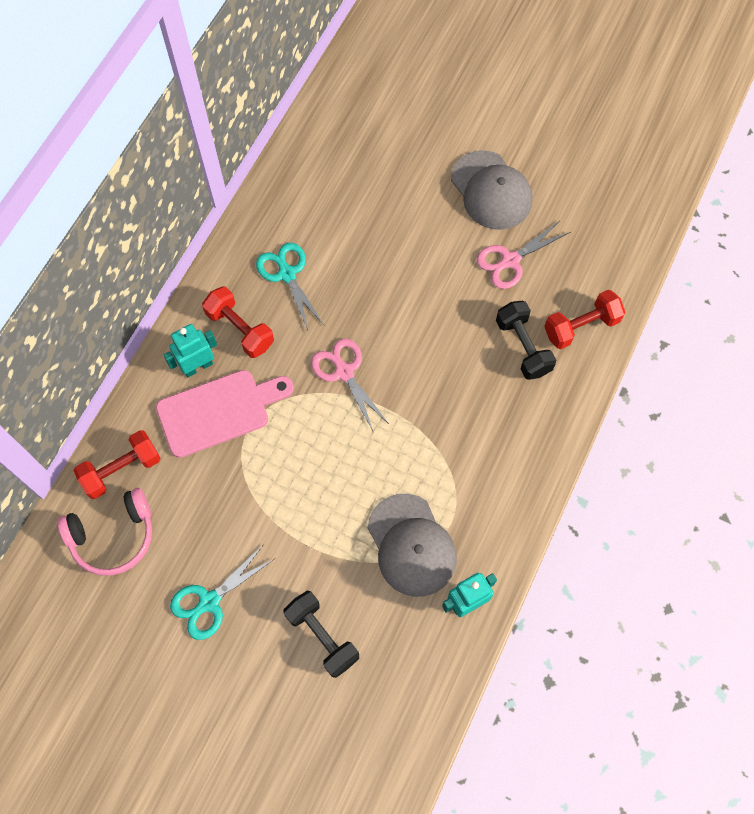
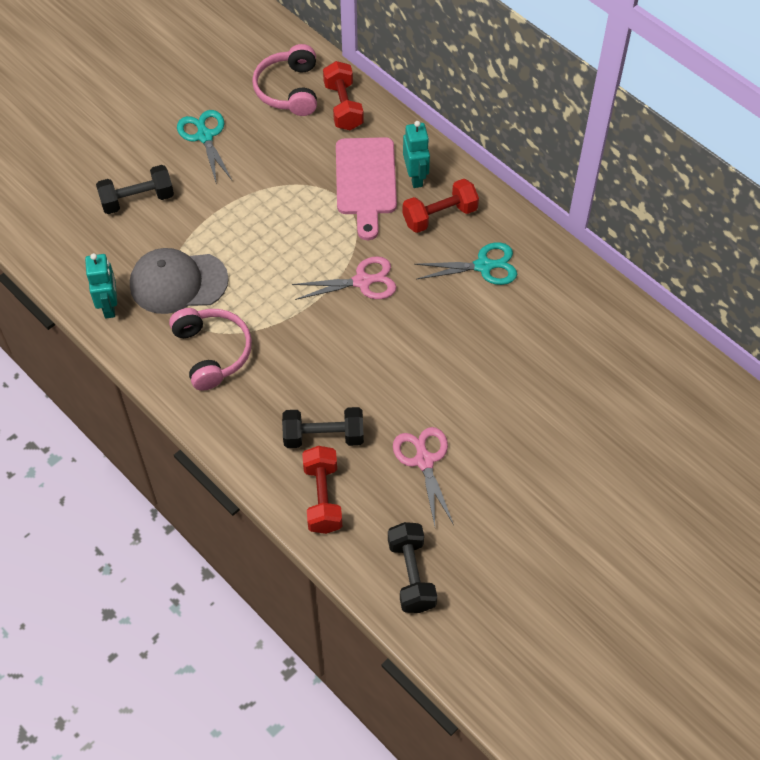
camera: 110 degrees right, 10 degrees down
grey cap [451,150,532,230] -> none
none -> pink headphones [169,308,252,391]
none -> black dumbbell [388,522,437,613]

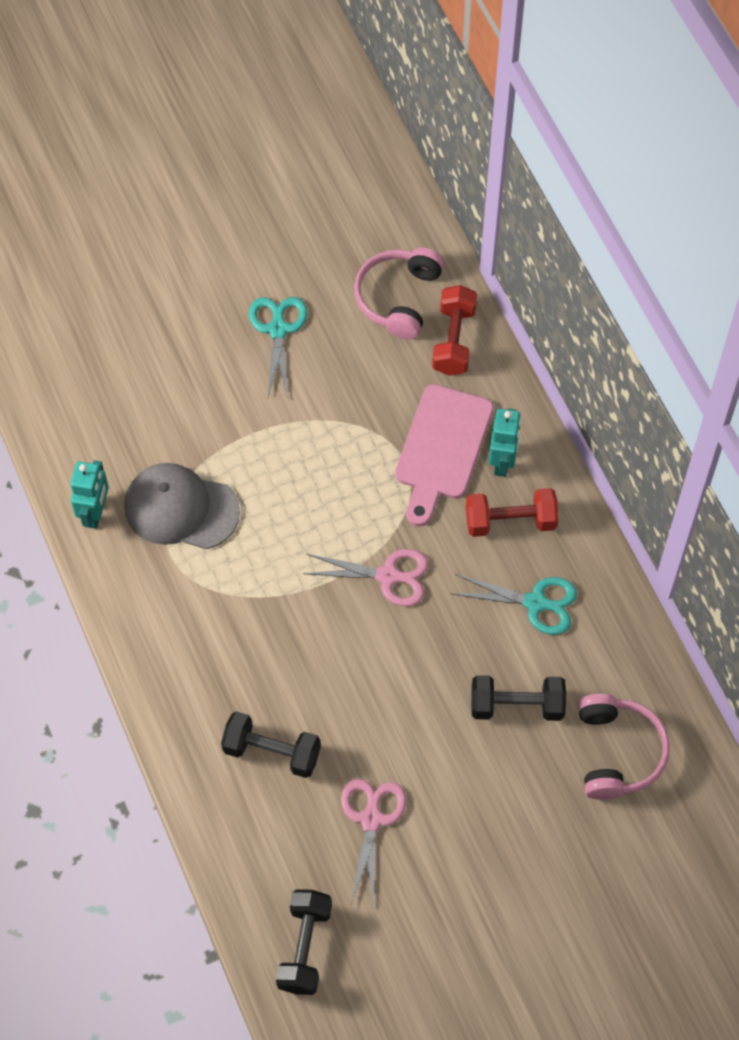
camera: 20 degrees right, 5 degrees up
black dumbbell [96,165,174,214] -> black dumbbell moved to [471,675,566,721]
pink headphones [169,308,252,391] -> pink headphones moved to [578,694,670,800]
red dumbbell [302,446,342,534] -> none

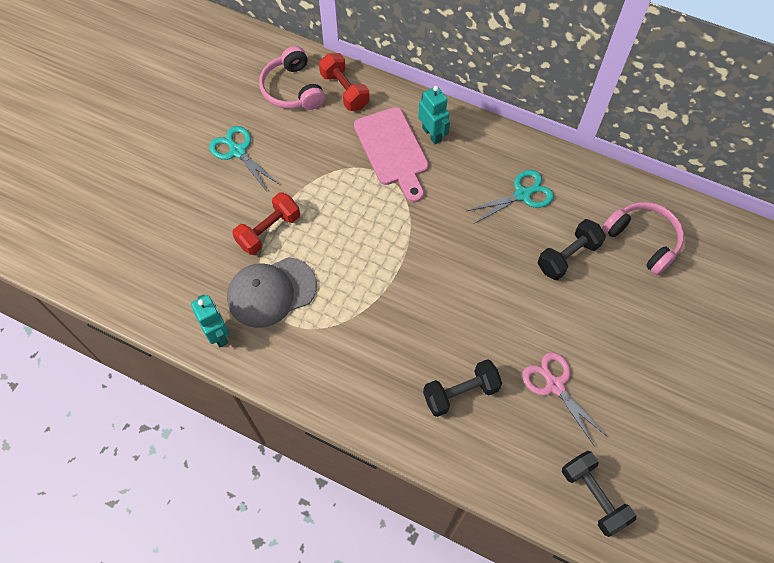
camera: 40 degrees left, 0 degrees up
pink scissors [303,549,429,606] -> none
red dumbbell [466,488,559,537] -> red dumbbell moved to [232,192,300,255]

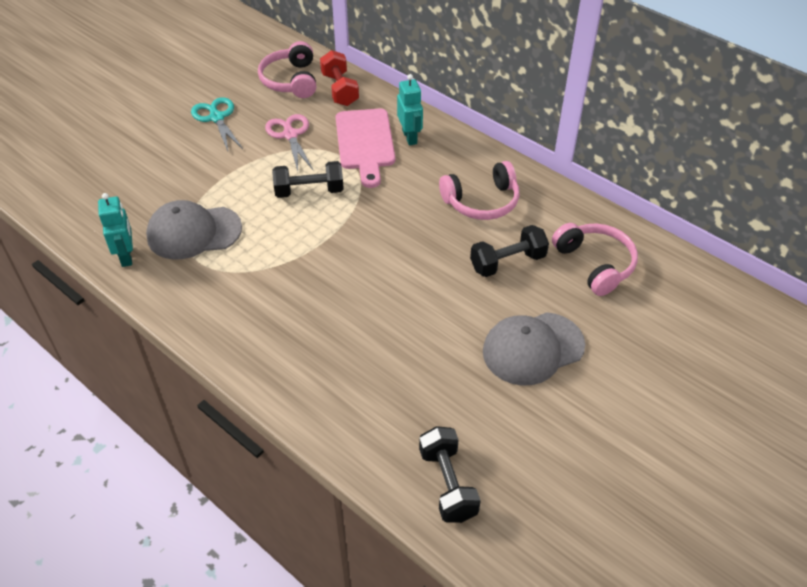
camera: 15 degrees right, 15 degrees down
red dumbbell [232,192,300,255] -> none
black dumbbell [423,359,502,417] -> black dumbbell moved to [272,161,344,198]
turquoise scissors [467,170,554,224] -> pink headphones [439,161,519,220]
pink scissors [522,352,608,445] -> pink scissors moved to [265,114,313,171]
none -> grey cap [483,312,585,386]

